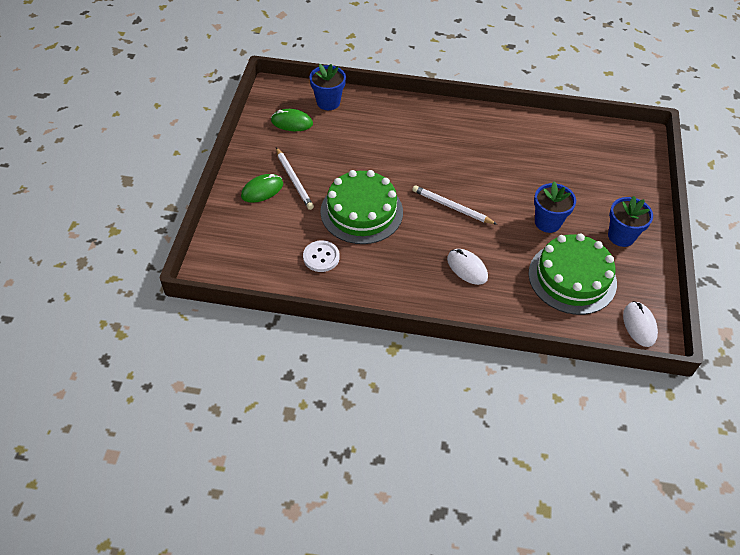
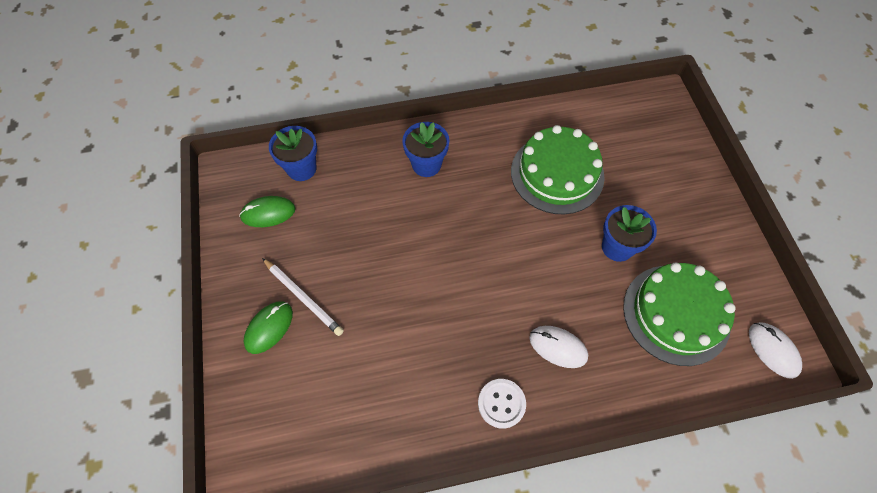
camera: 20 degrees left, 10 degrees up
white button [303,240,340,272] -> white button moved to [478,379,526,429]
green cake [320,170,403,244] -> green cake moved to [511,125,605,214]
white pencil [412,185,498,225] -> none
blue flower pot [608,196,653,247] -> blue flower pot moved to [402,122,449,177]

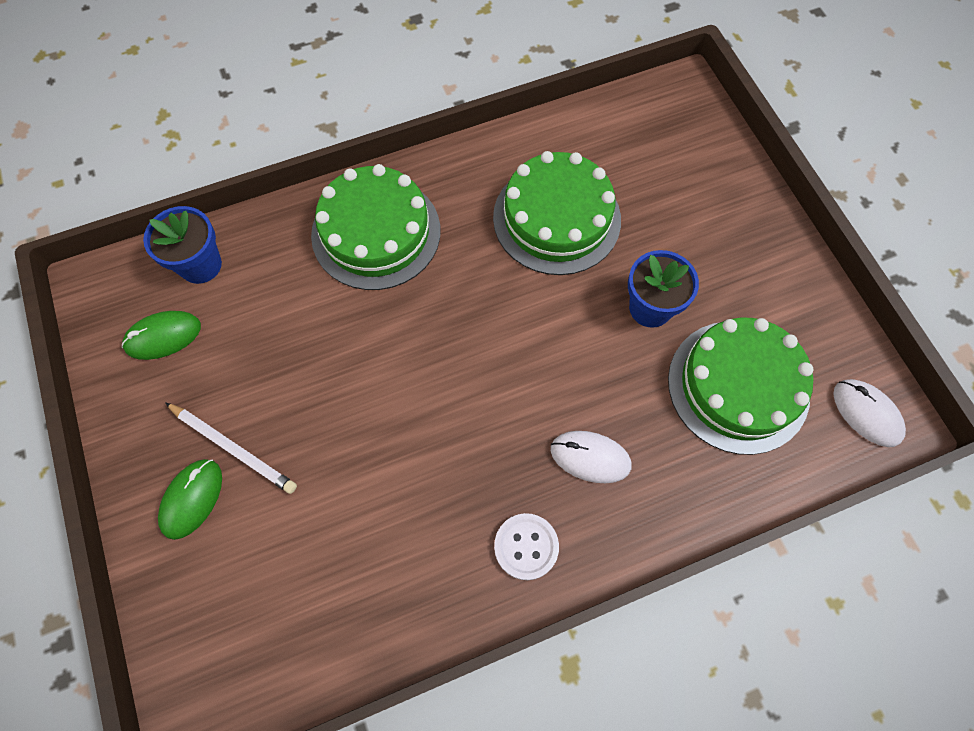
camera: 10 degrees left, 5 degrees up
blue flower pot [402,122,449,177] -> green cake [311,164,441,290]

